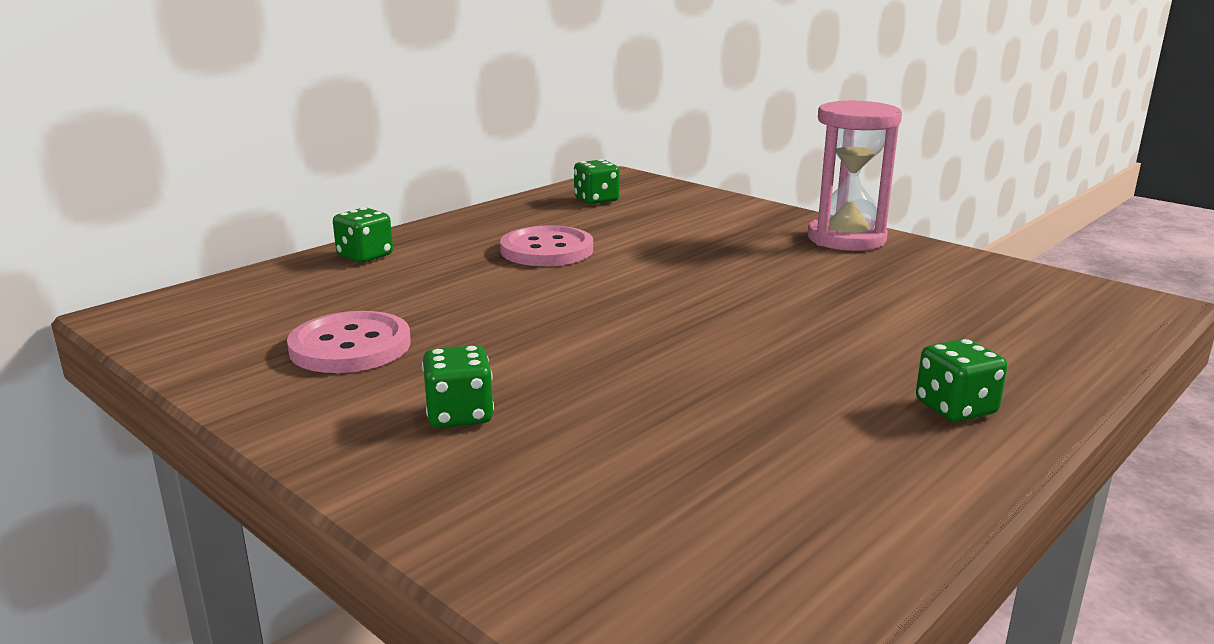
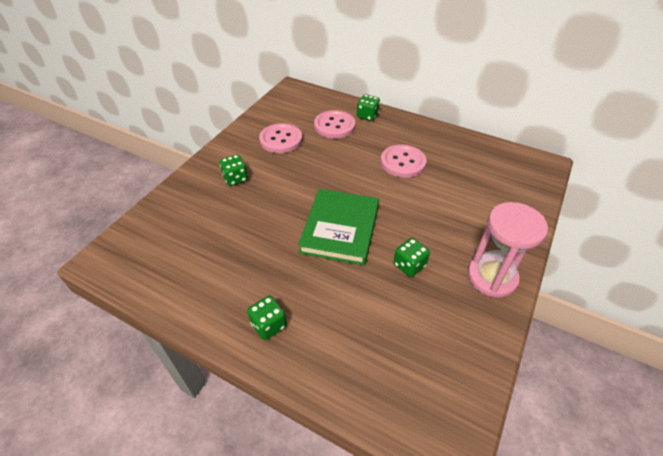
camera: 75 degrees right, 25 degrees up
green dice [574,159,619,204] -> green dice moved to [394,238,430,277]
none -> green book [298,189,379,265]
none -> pink button [314,110,355,139]

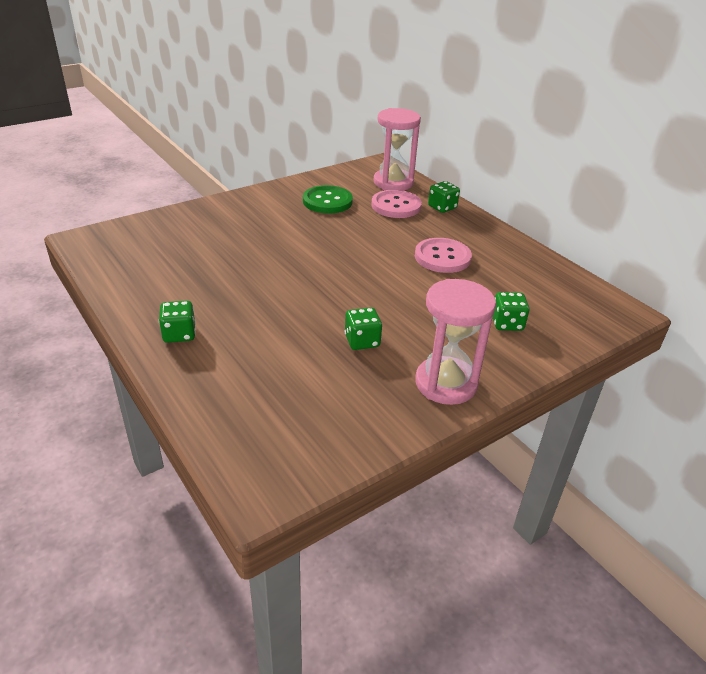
camera: 25 degrees right, 10 degrees down
green dice [220,154,248,186] -> green dice moved to [493,292,530,331]
pink button [259,123,302,153] -> green button [303,185,353,214]
green book [298,189,379,265] -> none
none -> pink hourglass [374,108,421,191]

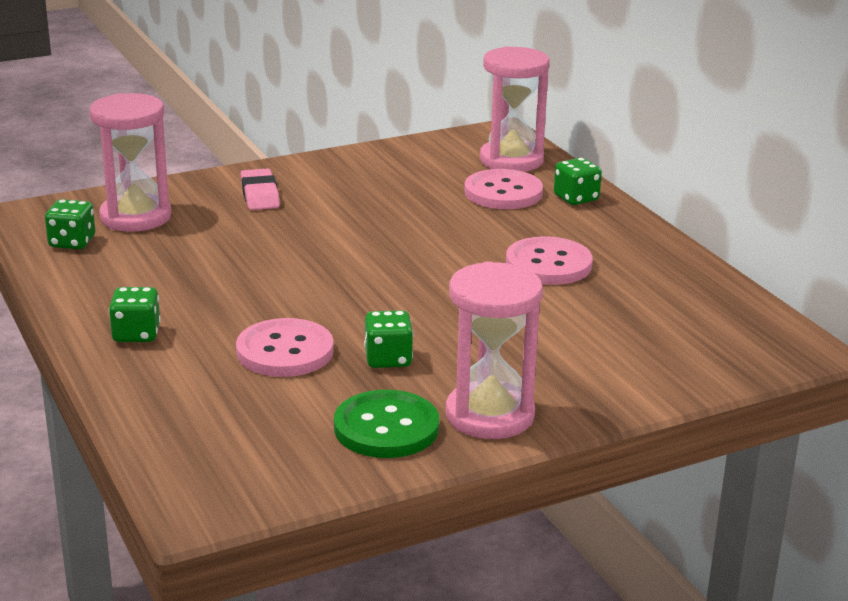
camera: 10 degrees right, 10 degrees down
green button [303,185,353,214] -> green button moved to [334,390,439,458]
green dice [493,292,530,331] -> green dice moved to [45,199,95,249]
none -> pink hourglass [89,93,171,232]
none -> pink button [236,318,334,377]
none -> pink eraser [240,168,280,210]

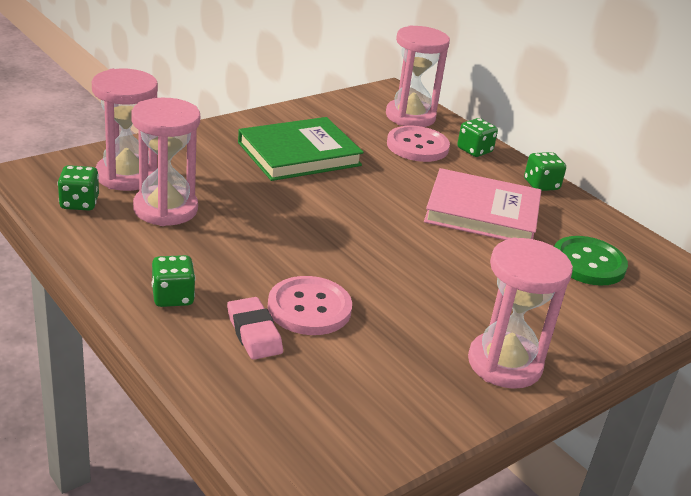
camera: 15 degrees left, 5 degrees up
pink eraser [240,168,280,210] -> pink eraser moved to [227,297,283,360]
green button [334,390,439,458] -> green button moved to [554,236,628,286]
green dice [364,310,413,368] -> green dice moved to [524,152,566,191]
pink button [506,236,593,285] -> pink book [424,168,541,240]
none -> pink hourglass [131,98,200,226]
none -> green book [238,117,364,181]

